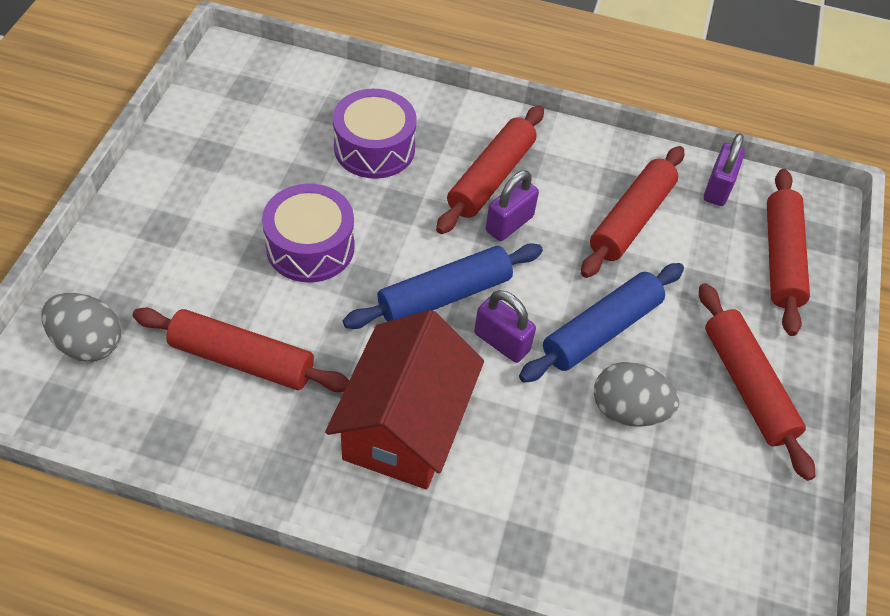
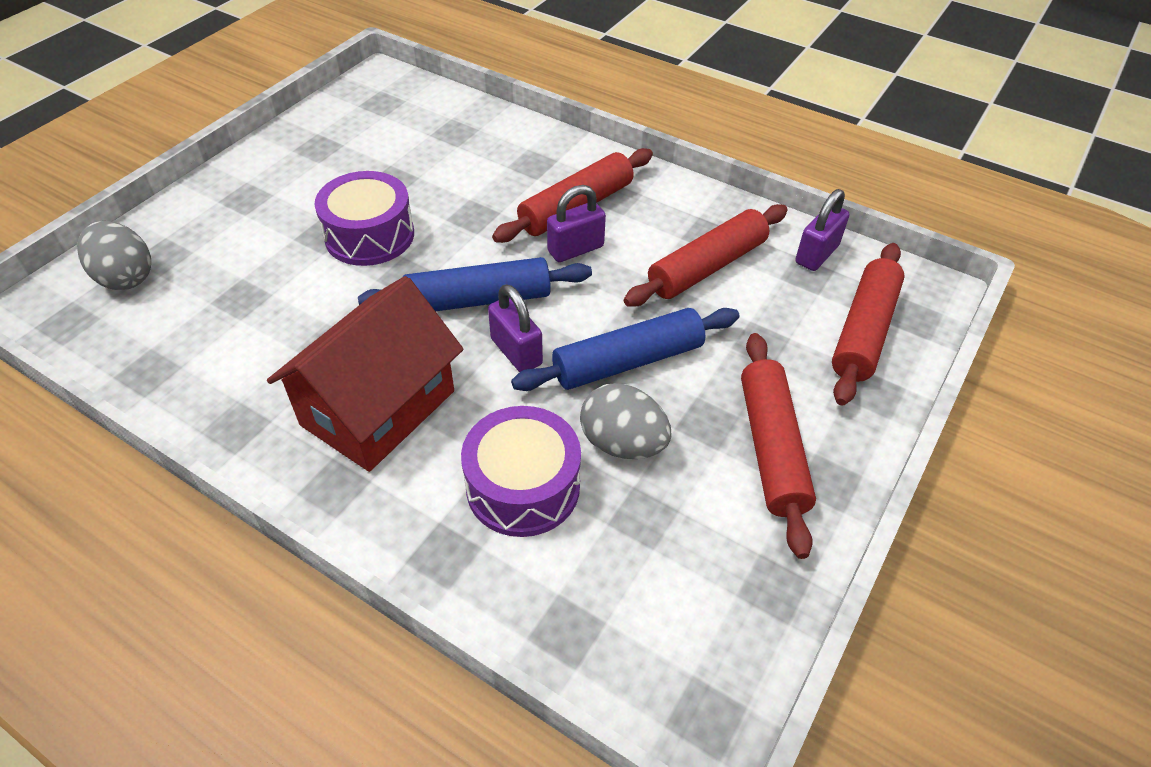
camera: 20 degrees right, 5 degrees down
red rolling pin [133,308,349,392] -> none
purple drum [333,89,417,179] -> purple drum moved to [461,406,581,537]

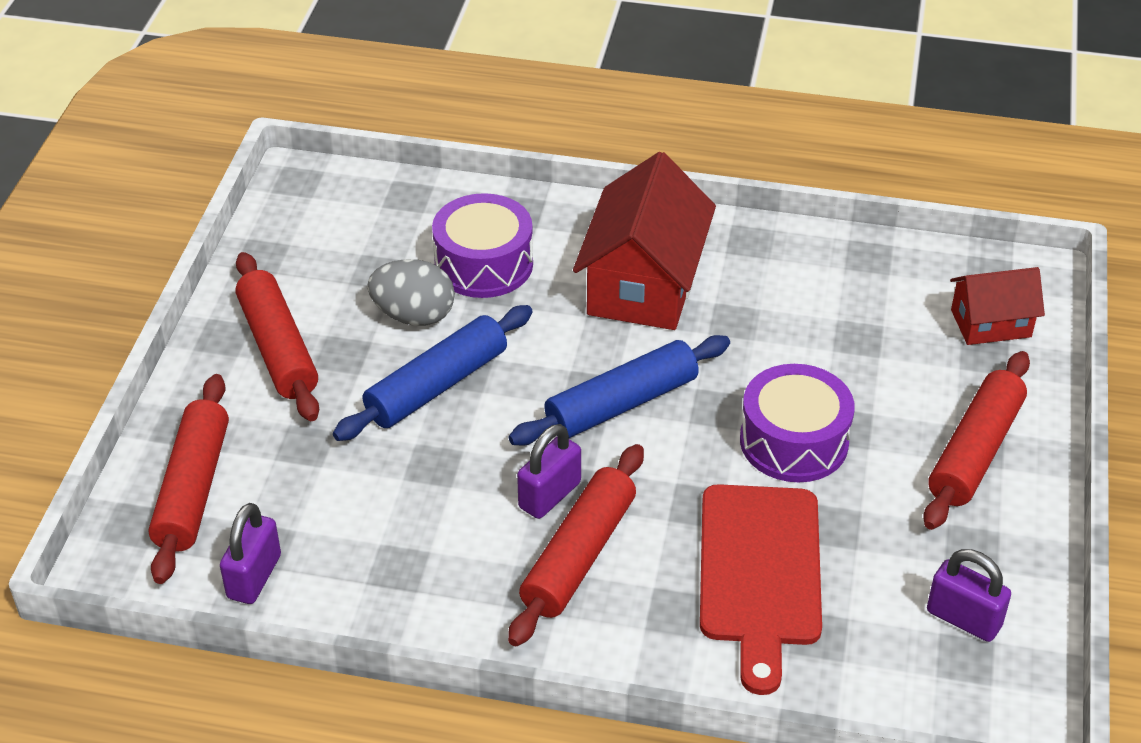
camera: 160 degrees right, 5 degrees down
grey egg [77,221,151,290] -> red house [950,267,1045,345]
purple padlock [488,284,543,372] -> purple padlock moved to [927,549,1011,642]
red rolling pin [624,204,788,306] -> red rolling pin moved to [923,351,1030,530]
none -> red cutting board [700,484,822,695]

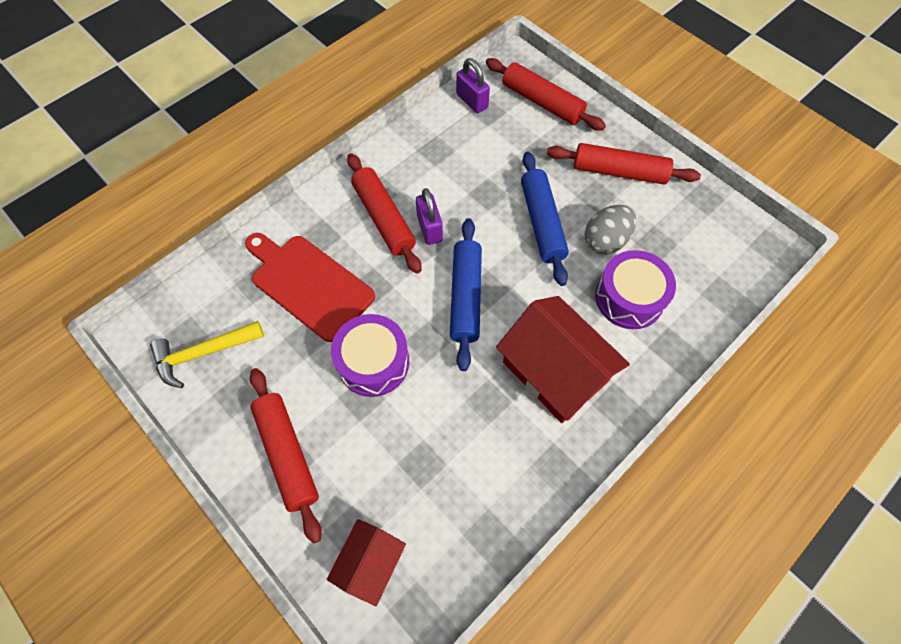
camera: 125 degrees right, 20 degrees up
purple padlock [927,549,1011,642] -> yellow hammer [150,321,264,388]

